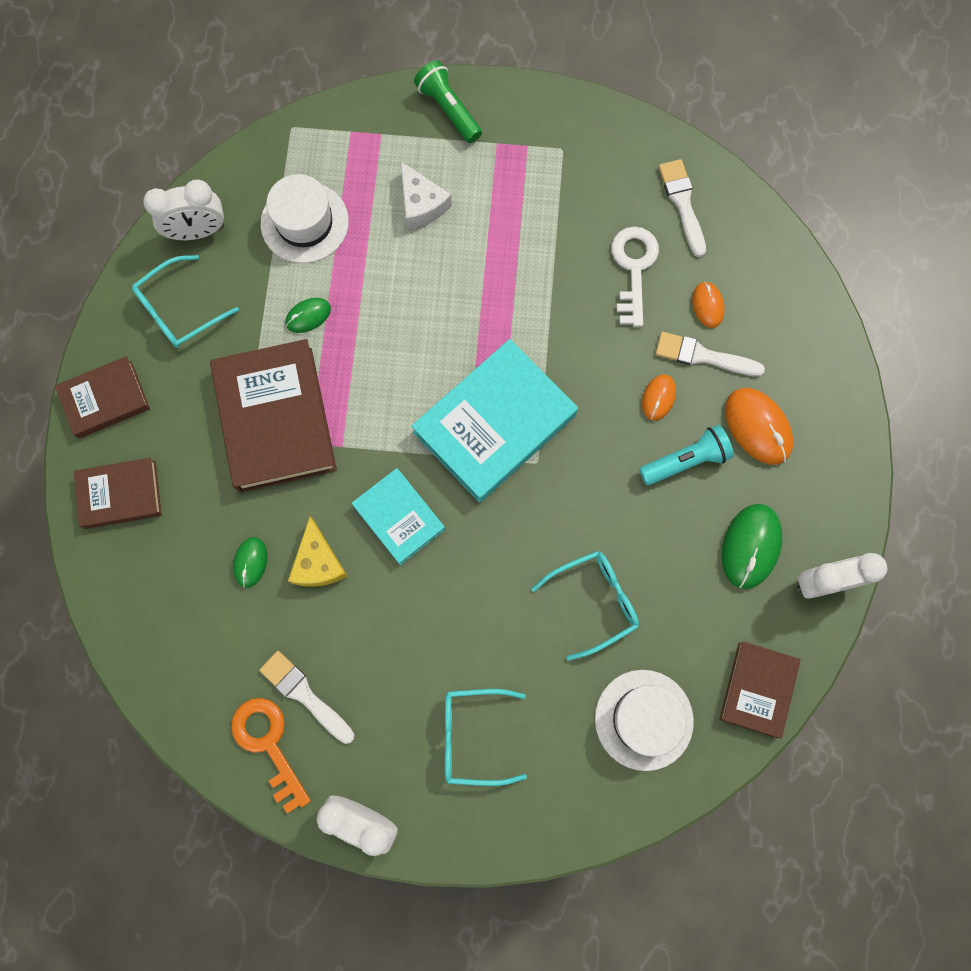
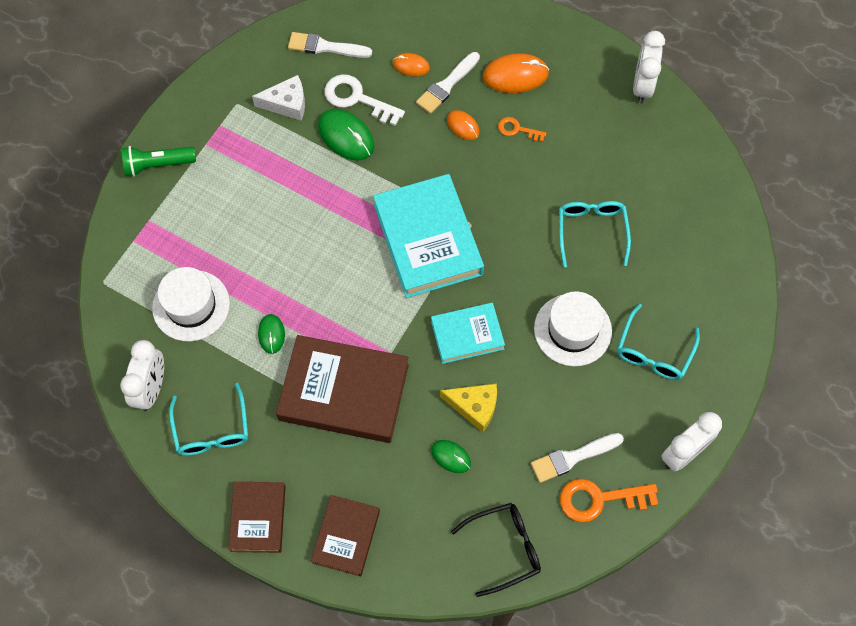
camera: 65 degrees left, 10 degrees down
white cheese [401,162,452,229] -> white cheese moved to [252,75,305,121]
white hat [595,670,694,771] -> white hat moved to [534,291,612,366]
turquoise flashlight [639,425,734,486] -> orange key [498,117,546,142]
brown book [719,641,801,738] -> none
green mouse [722,504,782,589] -> green mouse moved to [318,109,374,160]
none -> black glasses [451,503,541,597]

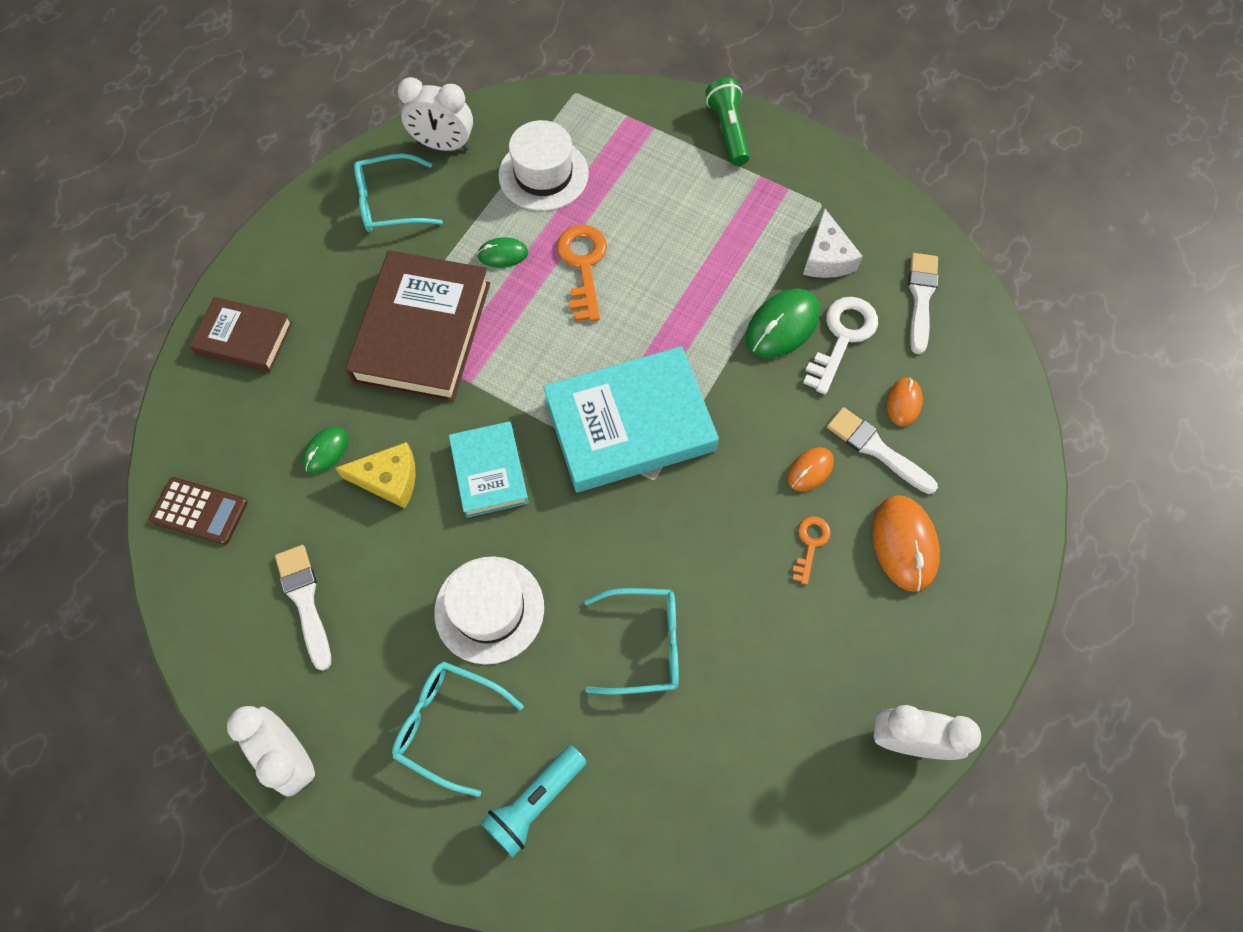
camera: 90 degrees right, 0 degrees up
brown book [228,482,286,553] -> none
yellow cheese [440,383,497,432] -> yellow cheese turned 105 degrees counterclockwise [335,442,416,508]
black glasses [451,503,541,597] -> brown calculator [149,477,247,545]
orange key [560,479,658,523] -> orange key moved to [557,225,607,321]
none -> turquoise flashlight [480,745,587,858]

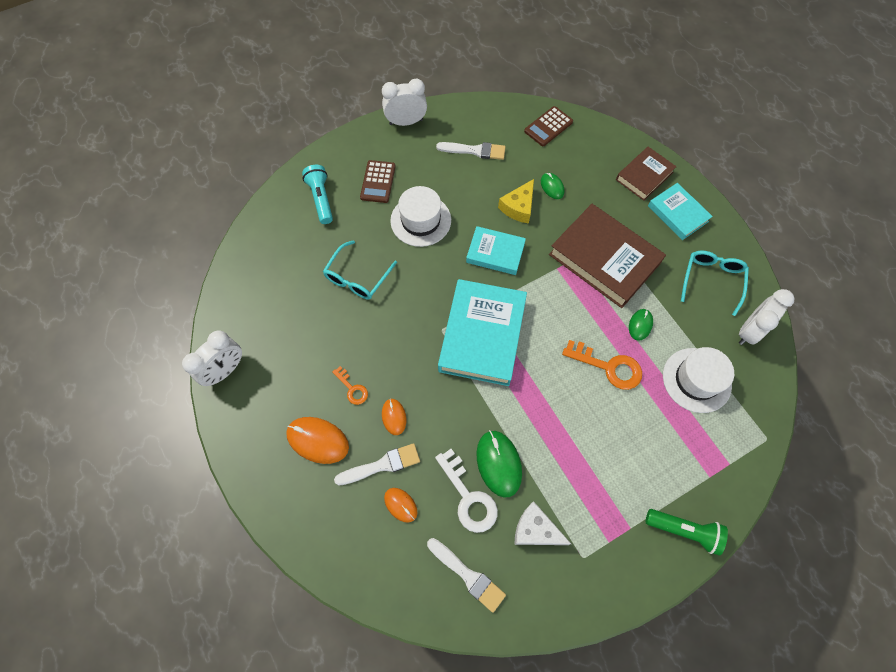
camera: 120 degrees right, 0 degrees up
turquoise glasses [392,662,524,797] -> brown calculator [360,160,396,203]
none -> turquoise book [648,183,713,240]

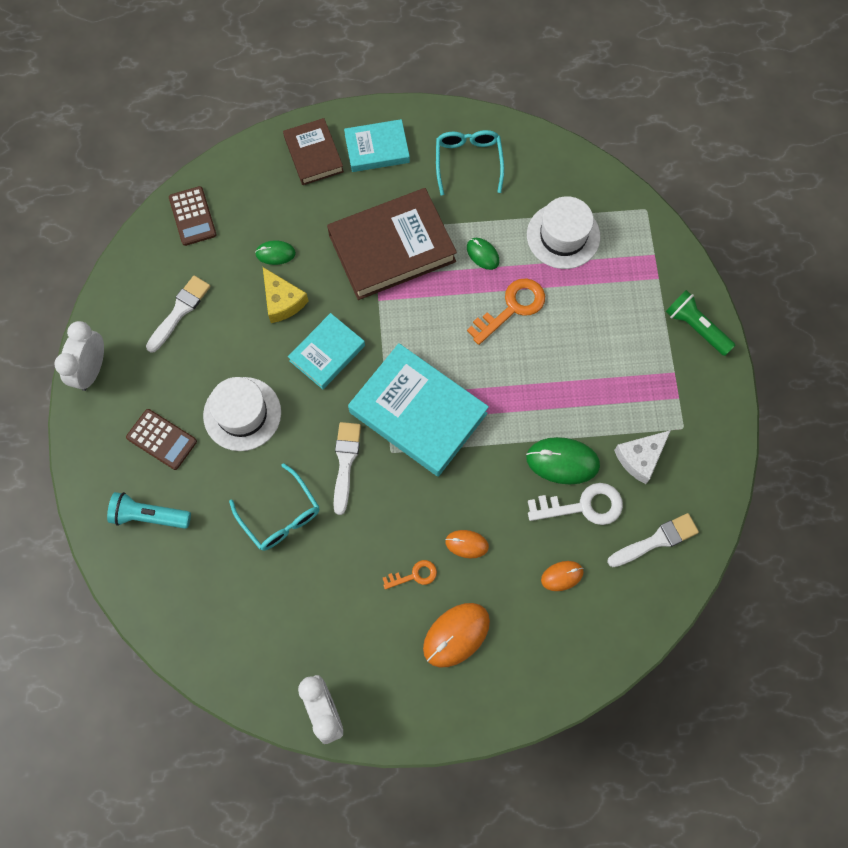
camera: 65 degrees left, 5 degrees up
white brush [334,443,420,486] -> white brush moved to [333,422,361,515]
green flashlight [646,509,728,556] -> green flashlight turned 90 degrees counterclockwise [666,290,735,356]
turquoise glasses [681,251,749,316] -> turquoise glasses turned 45 degrees clockwise [436,130,504,195]
white clock [739,289,794,345] -> none

